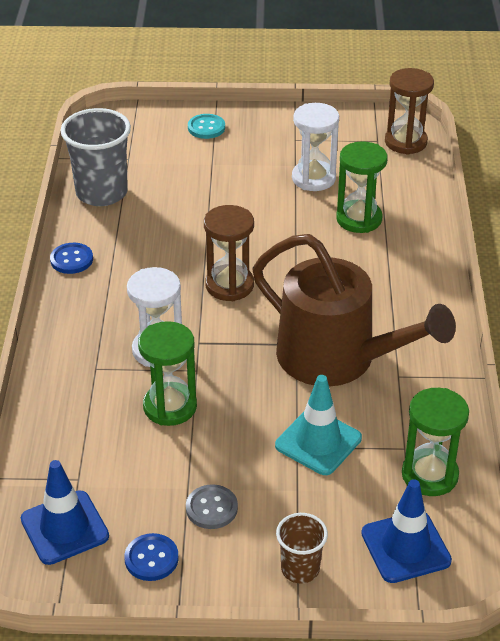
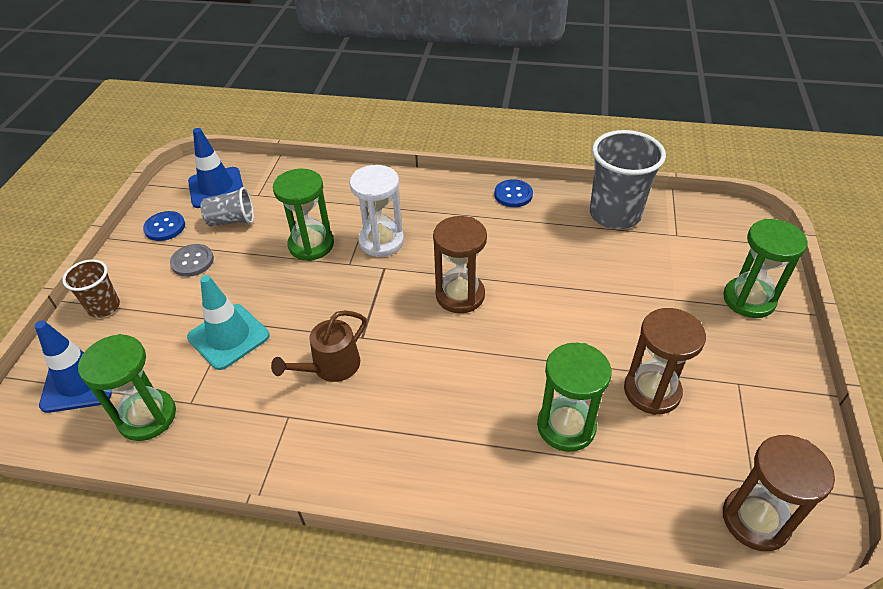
camera: 100 degrees right, 5 degrees up
turquoise button [188,114,225,139] -> green hourglass [723,219,808,318]
brown watering can [253,234,456,387] -> brown watering can [271,310,367,382], size x0.47
white hourglass [292,103,339,191] -> brown hourglass [624,308,706,415]
none -> grey cup [200,187,254,226]

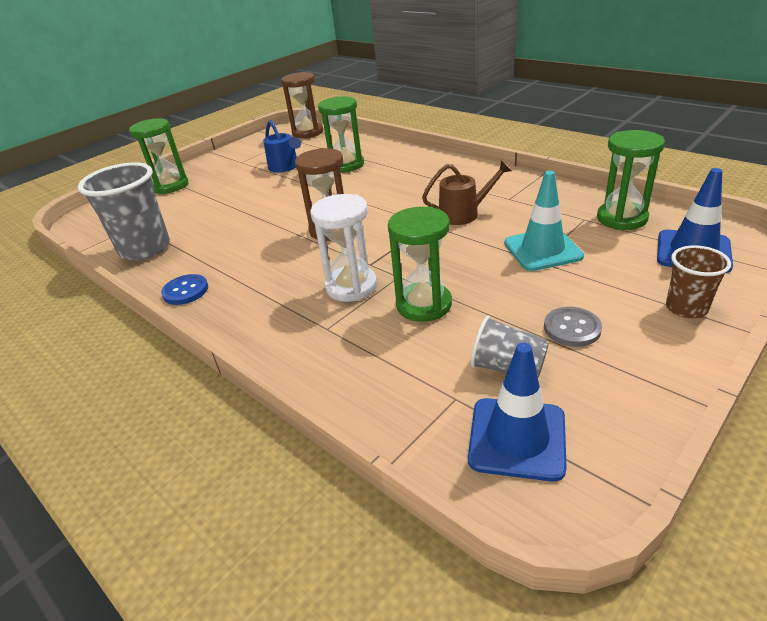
camera: 145 degrees left, 10 degrees down
blue button [143,211,185,241] -> none
brown hourglass [624,308,706,415] -> blue watering can [263,120,301,173]

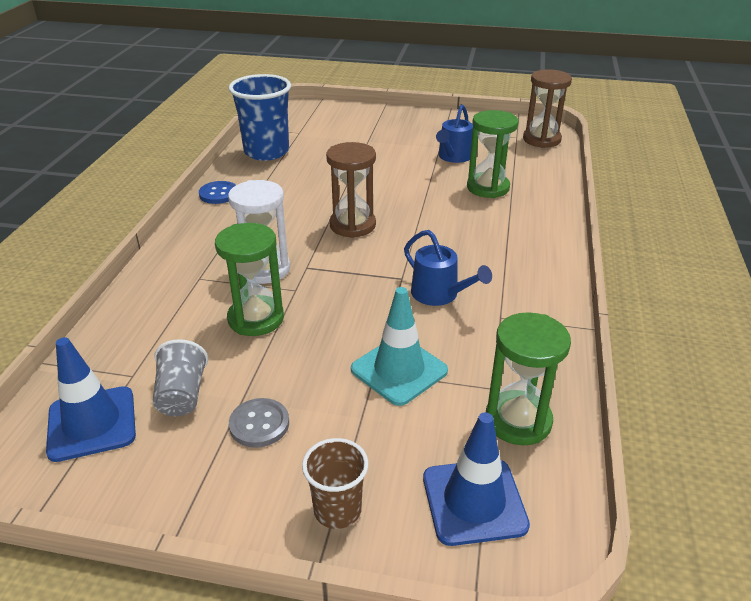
camera: 55 degrees right, 0 degrees up
grey cup [78,162,170,261] -> blue cup [229,74,291,161]
green hourglass [129,118,188,194] -> none
brown watering can [422,160,511,225] -> blue watering can [404,230,492,306]

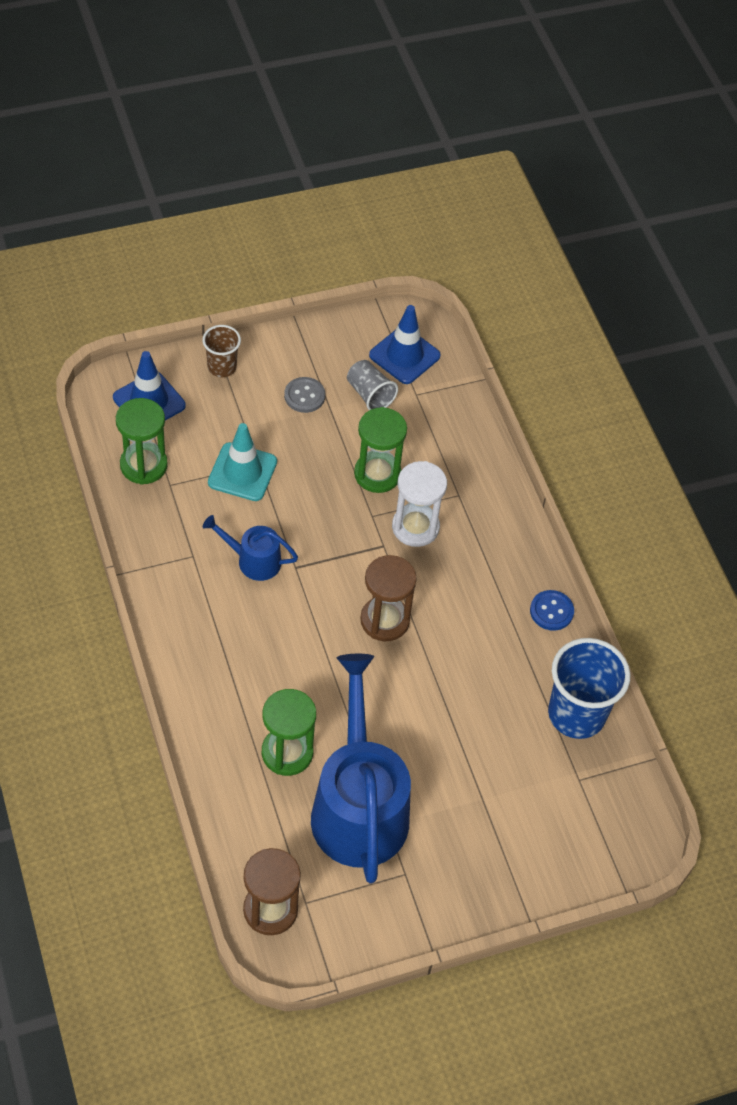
camera: 145 degrees right, 20 degrees up
blue watering can [436,104,473,163] -> blue watering can [311,654,411,883], size x2.14

